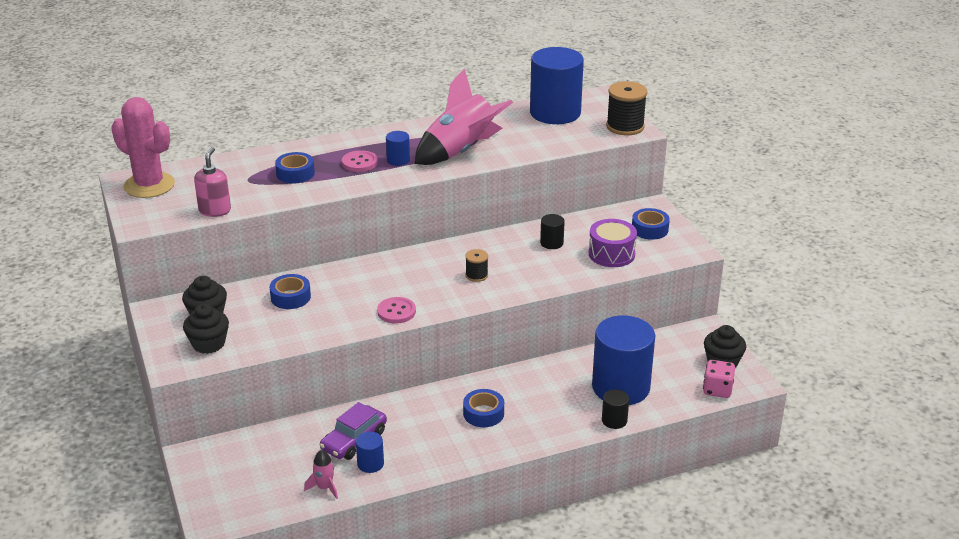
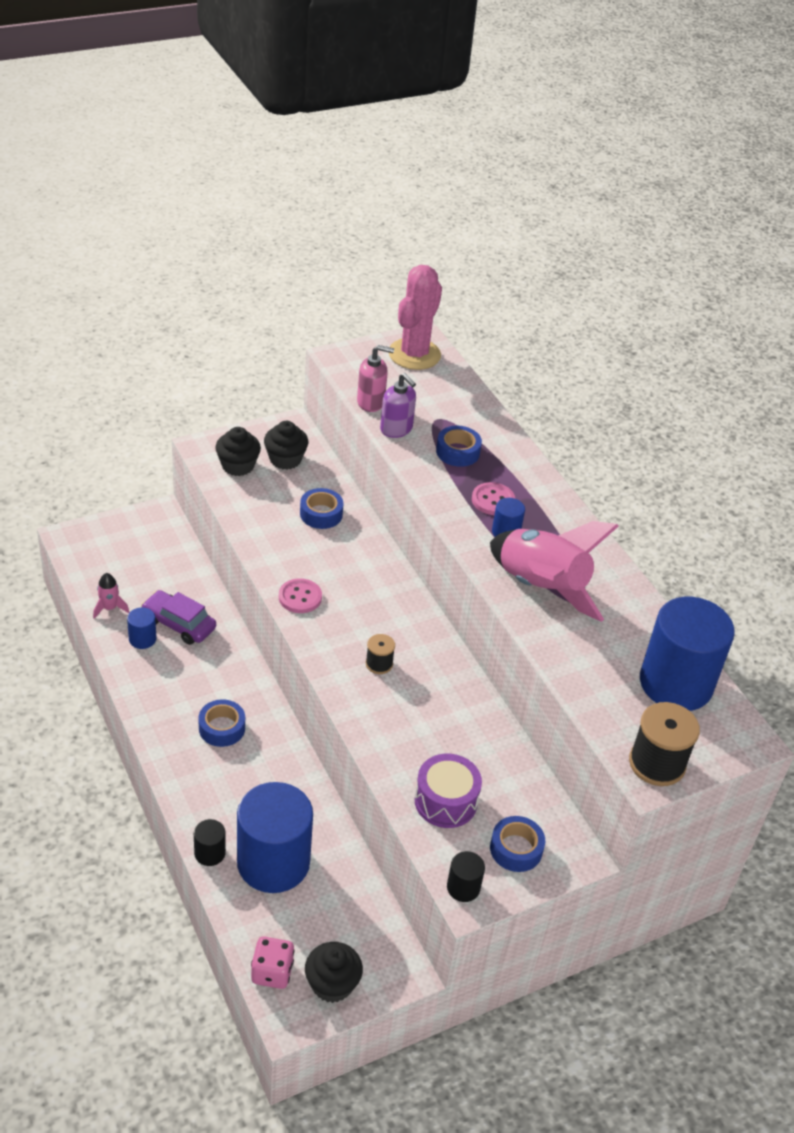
camera: 80 degrees right, 10 degrees up
black cylinder [540,214,565,249] -> black cylinder moved to [447,851,485,902]
none -> purple soap dispenser [380,373,416,438]

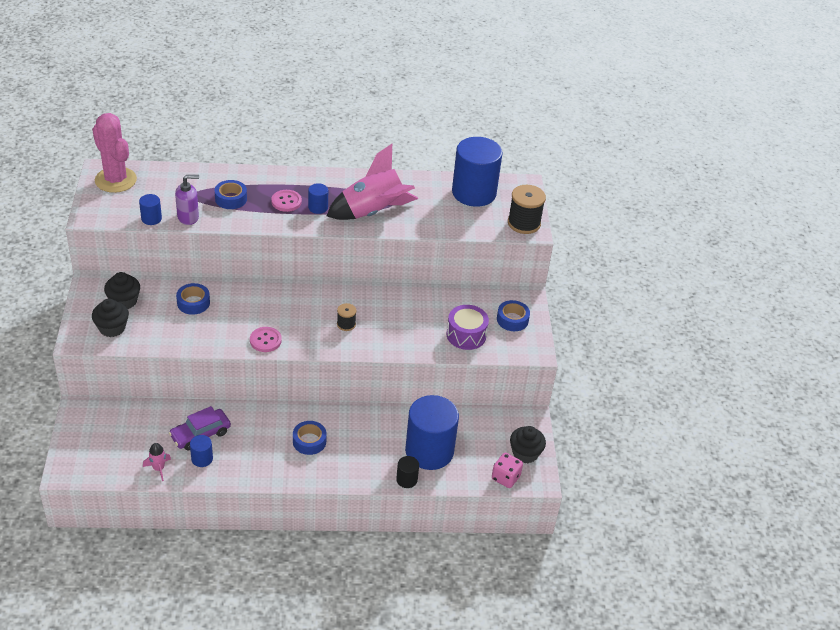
camera: 65 degrees left, 0 degrees up
pink soap dispenser [357,345,394,412] -> blue cylinder [139,194,162,225]
black cylinder [447,851,485,902] -> none

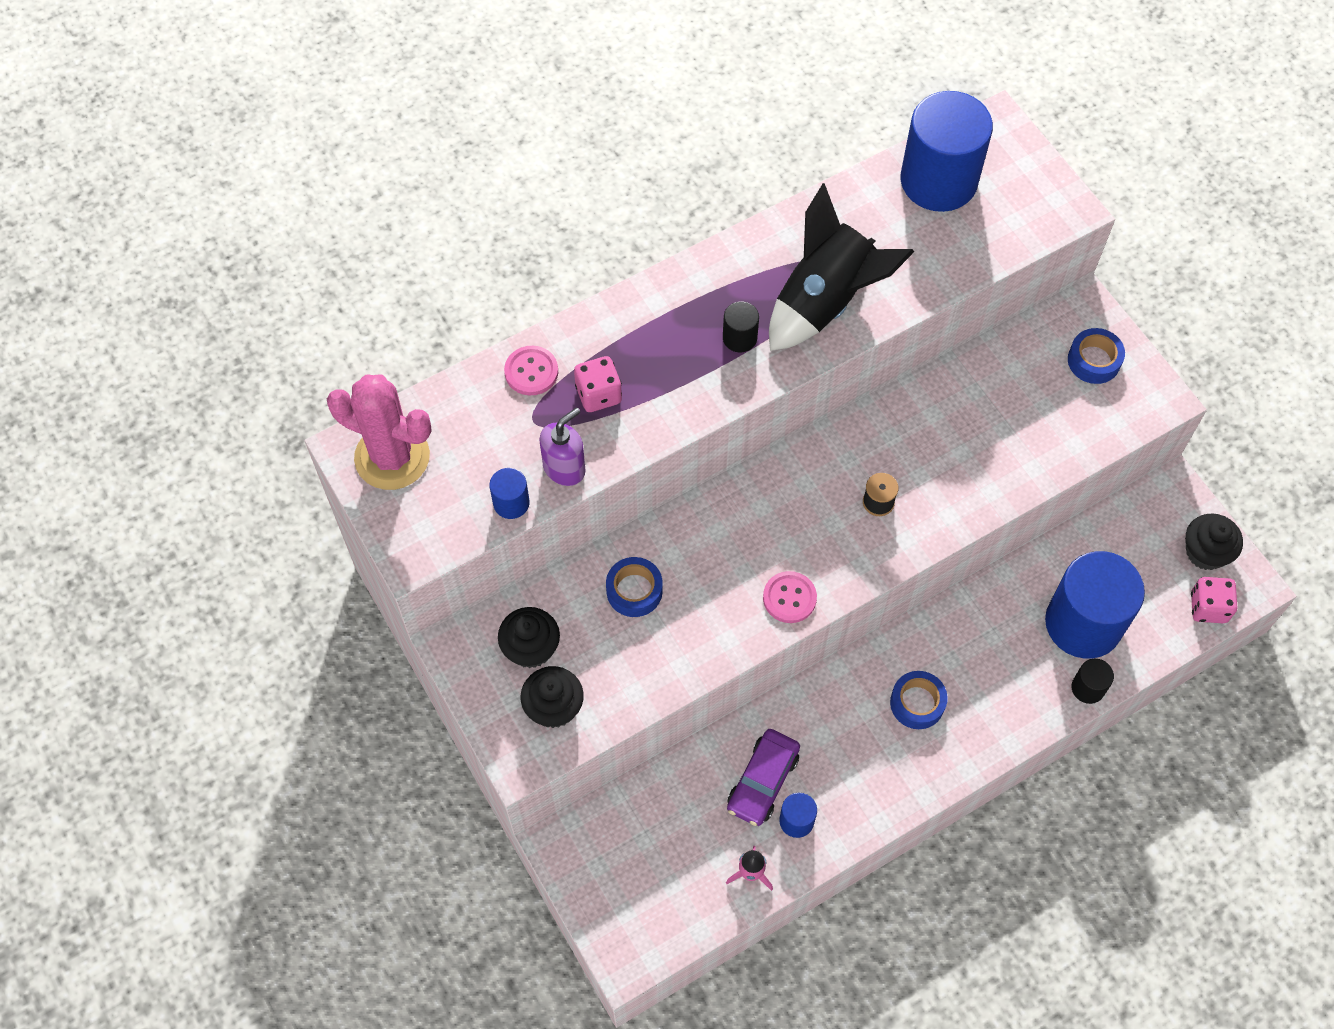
camera: 25 degrees left, 20 degrees up
blue tape [215,180,247,209] -> pink dice [574,356,622,412]
pink button [271,190,302,212] -> pink button moved to [504,346,558,395]
blue cylinder [308,183,328,214] -> black cylinder [723,301,759,352]
pink rocket [327,144,418,220] -> black rocket [769,183,914,351]
purple drum [447,305,489,350] -> none
black spool [508,185,546,234] -> none

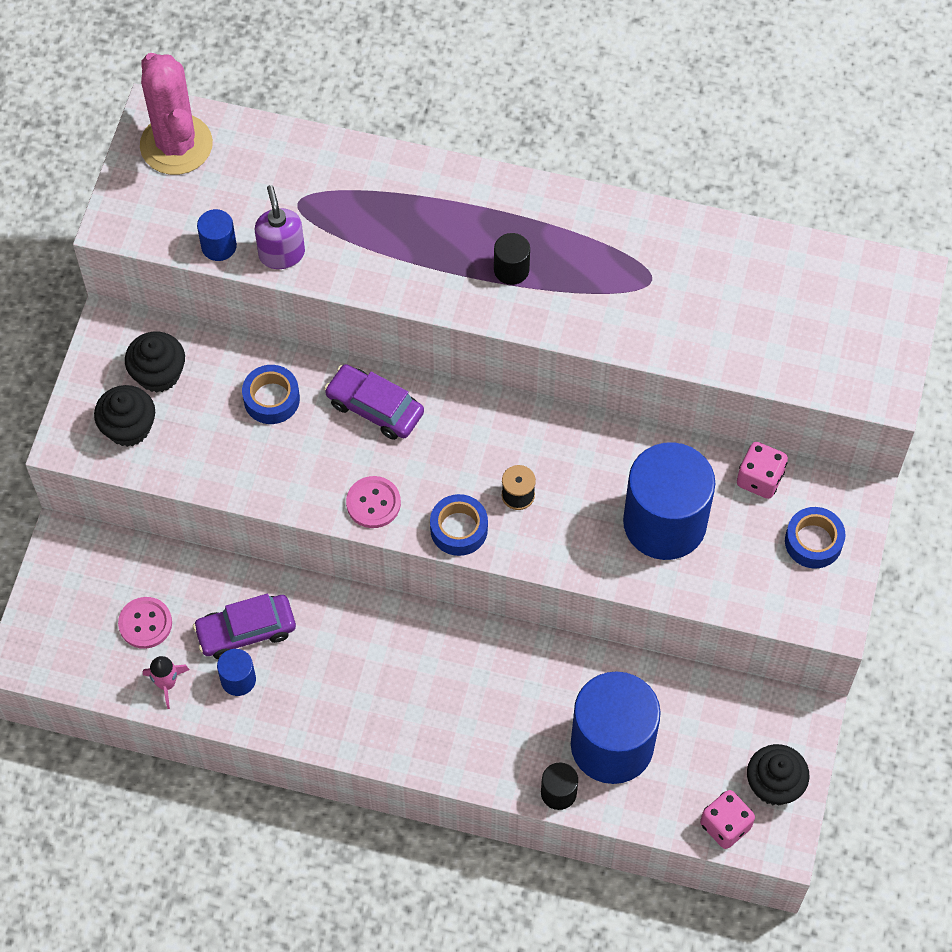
camera: 45 degrees right, 0 degrees up
pink button [504,346,558,395] -> pink button moved to [118,597,172,649]
purple soap dispenser [539,407,586,486] -> purple soap dispenser turned 105 degrees counterclockwise [255,185,305,269]
pink dice [574,356,622,412] -> pink dice moved to [737,442,788,499]
black rocket [769,183,914,351] -> none
blue tape [890,671,948,729] -> blue tape moved to [430,494,488,556]
blue cylinder [901,91,993,212] -> blue cylinder moved to [623,442,715,560]
none -> purple car [324,364,424,440]

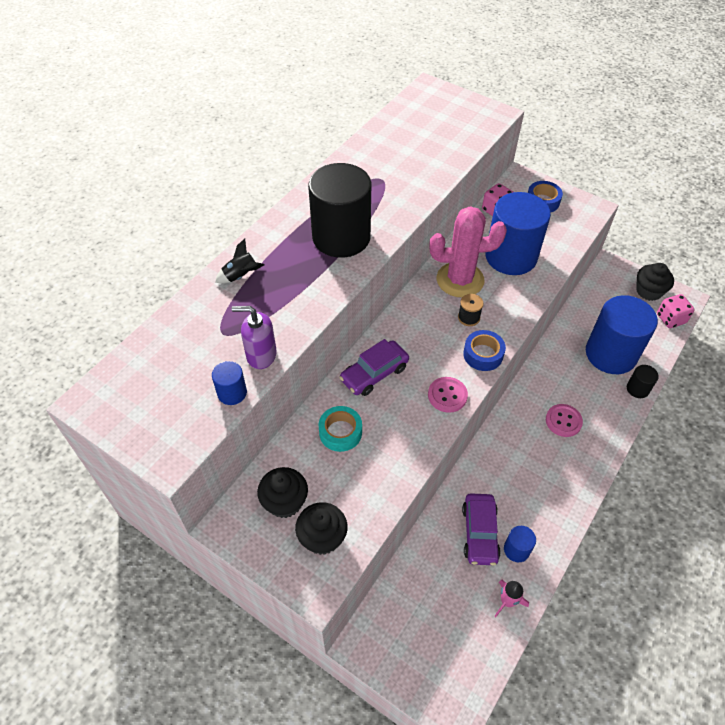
camera: 70 degrees left, 10 degrees down
pink button [118,597,172,649] -> pink button moved to [546,404,583,437]
pink cactus [140,53,213,175] -> pink cactus moved to [430,206,507,297]
blue tape [242,365,300,424] -> turquoise tape [319,406,362,452]
black cylinder [494,233,530,285] -> black cylinder [308,163,372,258], size x2.34
none -> black rocket [215,239,265,284]

